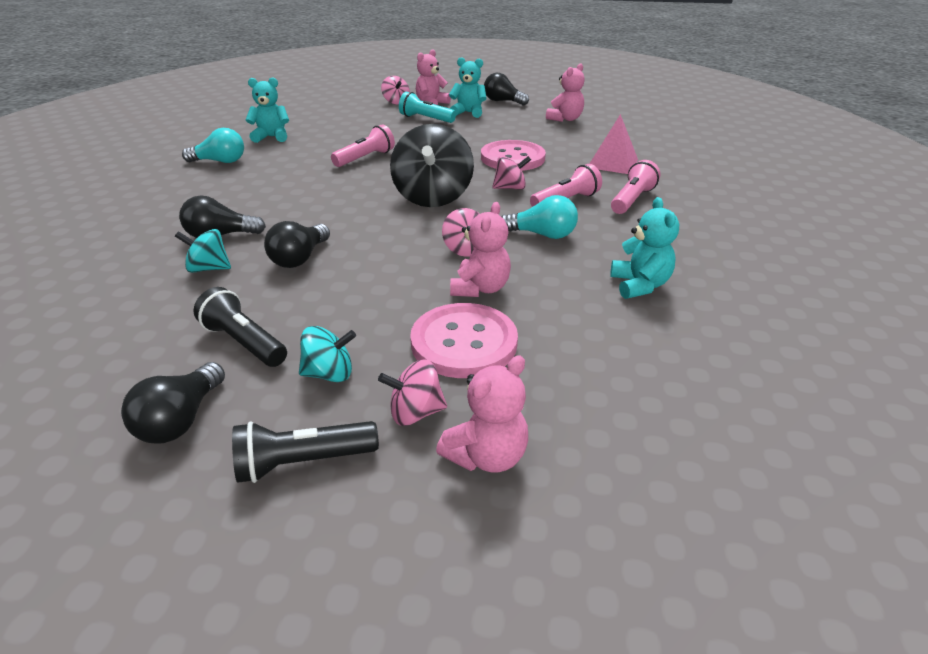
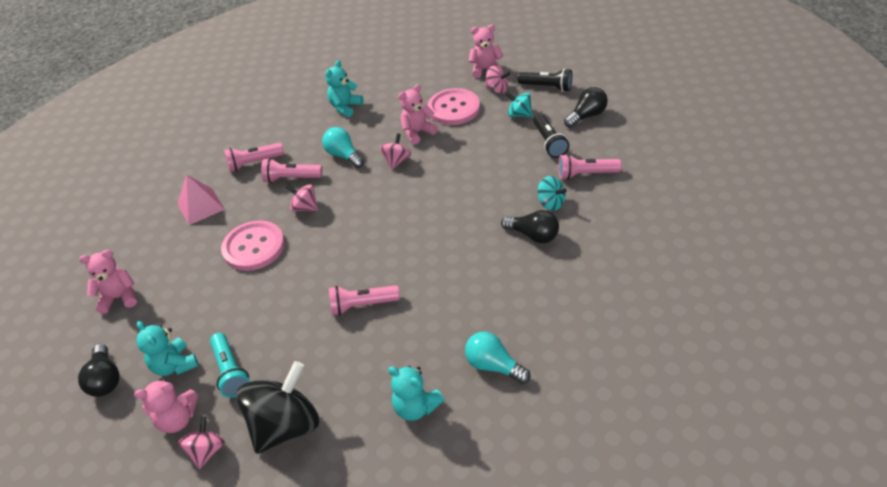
camera: 140 degrees left, 10 degrees up
black light bulb [264,221,330,268] -> none
black spinning top [390,124,474,207] -> black spinning top moved to [236,361,319,454]
none -> pink flashlight [558,154,622,180]

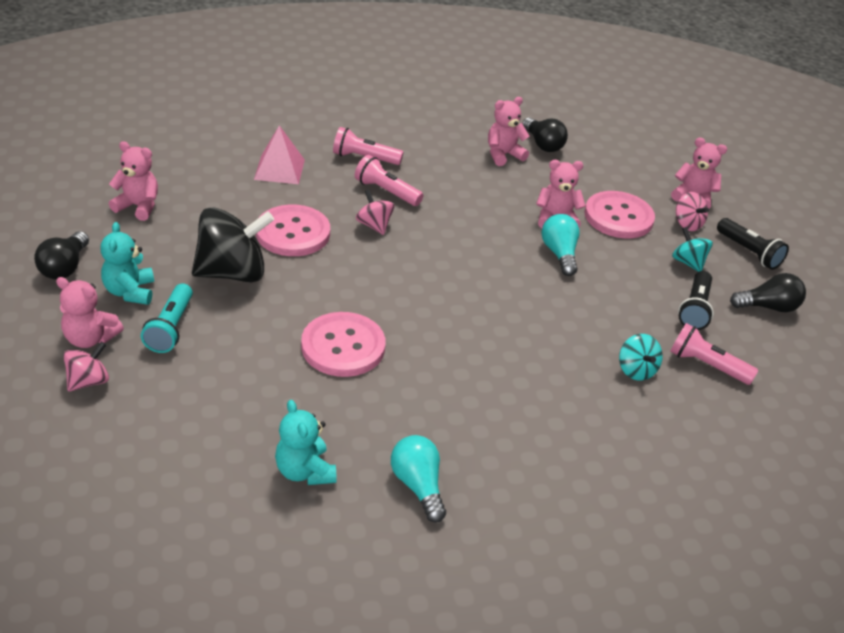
camera: 25 degrees right, 5 degrees down
black spinning top [236,361,319,454] -> black spinning top moved to [192,207,274,283]
turquoise light bulb [322,127,364,168] -> turquoise light bulb moved to [541,214,580,276]
turquoise teddy bear [325,60,363,117] -> pink teddy bear [488,97,530,166]
pink flashlight [329,285,400,315] -> pink button [301,312,386,377]
pink spinning top [380,133,411,170] -> none
black light bulb [501,210,559,243] -> black light bulb moved to [522,118,568,152]

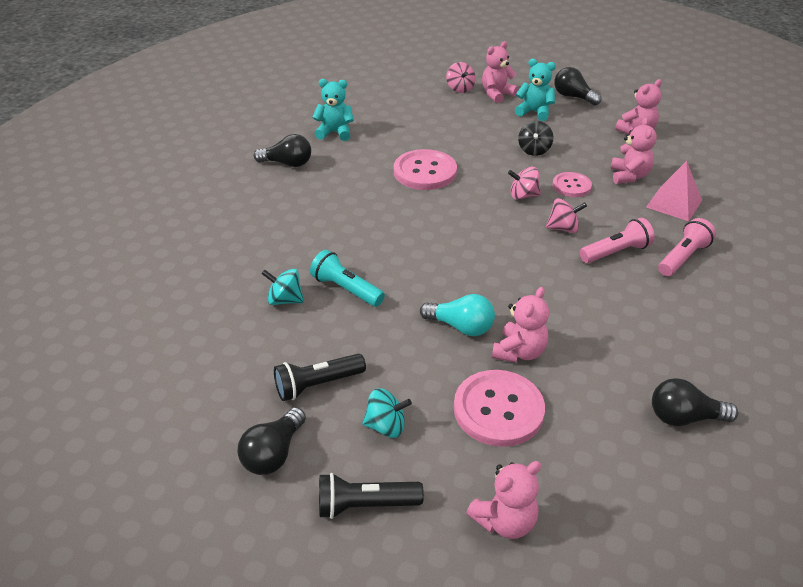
camera: 125 degrees right, 0 degrees up
turquoise flashlight [141,283,193,353] -> turquoise flashlight moved to [310,250,385,307]
black spinning top [192,207,274,283] -> black spinning top [518,121,553,156], size x0.51
pink button [256,205,330,256] -> pink button [553,172,592,197], size x0.59
turquoise light bulb [391,435,446,523] -> black light bulb [254,134,311,167]
pink teddy bear [488,97,530,166] -> pink teddy bear moved to [610,117,657,184]
pink flashlight [670,323,758,385] -> none
pink spinning top [676,192,709,231] -> pink spinning top moved to [508,167,541,200]
black flashlight [678,271,714,330] -> black flashlight turned 75 degrees counterclockwise [274,354,366,401]

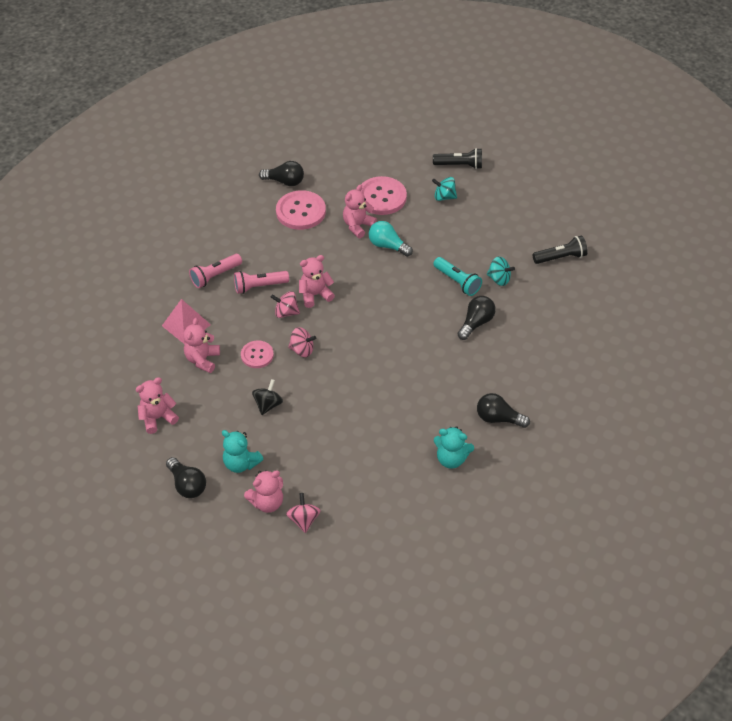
camera: 170 degrees left, 10 degrees up
black light bulb [238,407,306,475] -> black light bulb moved to [458,296,496,340]
black flashlight [274,354,366,401] -> black flashlight moved to [533,236,588,264]
pink button [394,149,457,190] -> pink button moved to [276,190,326,230]
pink teddy bear [466,461,541,539] -> pink teddy bear moved to [299,255,335,308]

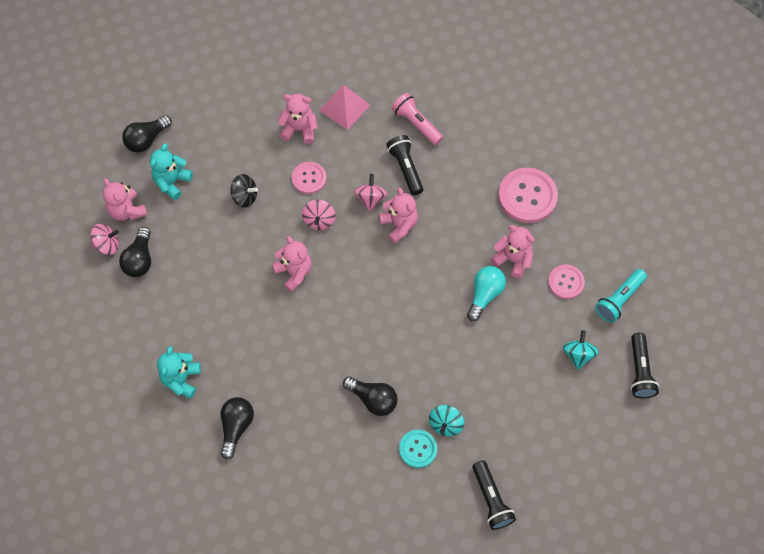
camera: 85 degrees right, 15 degrees up
pink teddy bear [136,377,179,434] -> pink teddy bear moved to [272,236,312,292]
pink flashlight [234,271,289,294] -> black flashlight [386,135,423,195]
black light bulb [259,161,304,186] -> black light bulb moved to [119,227,151,277]
pink button [361,176,407,215] -> pink button [548,265,585,299], size x0.59
turquoise flashlight [433,257,482,296] -> turquoise flashlight moved to [595,269,647,323]
none -> turquoise button [399,430,437,468]

